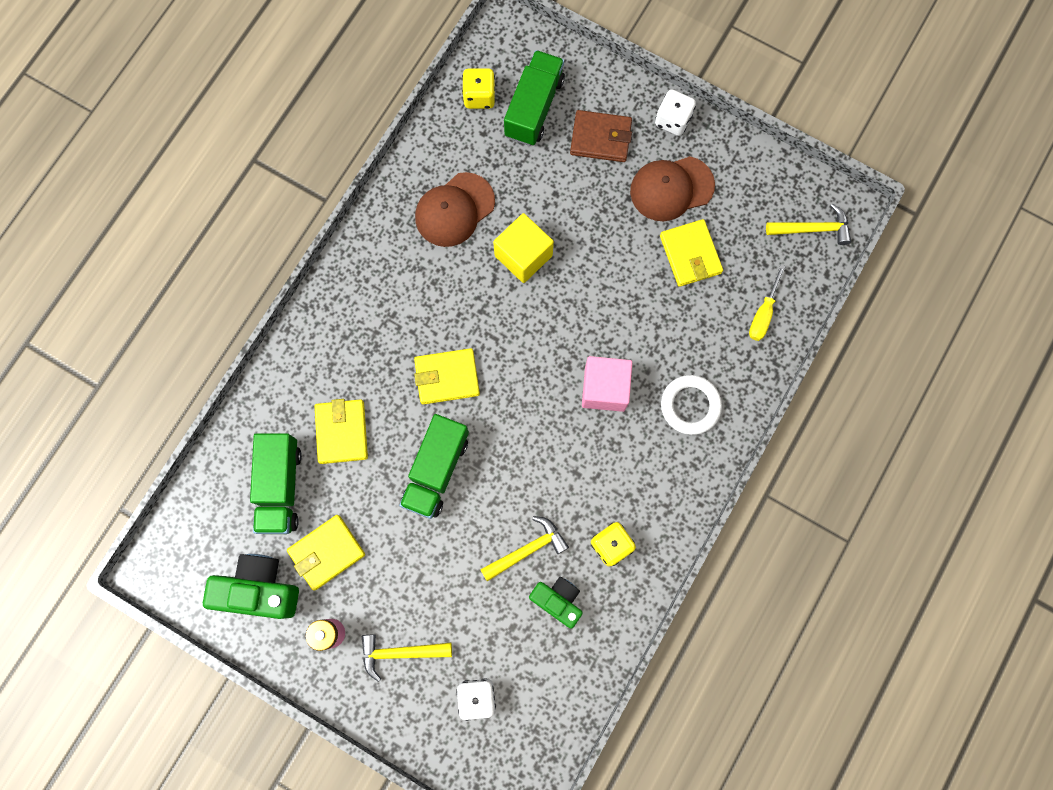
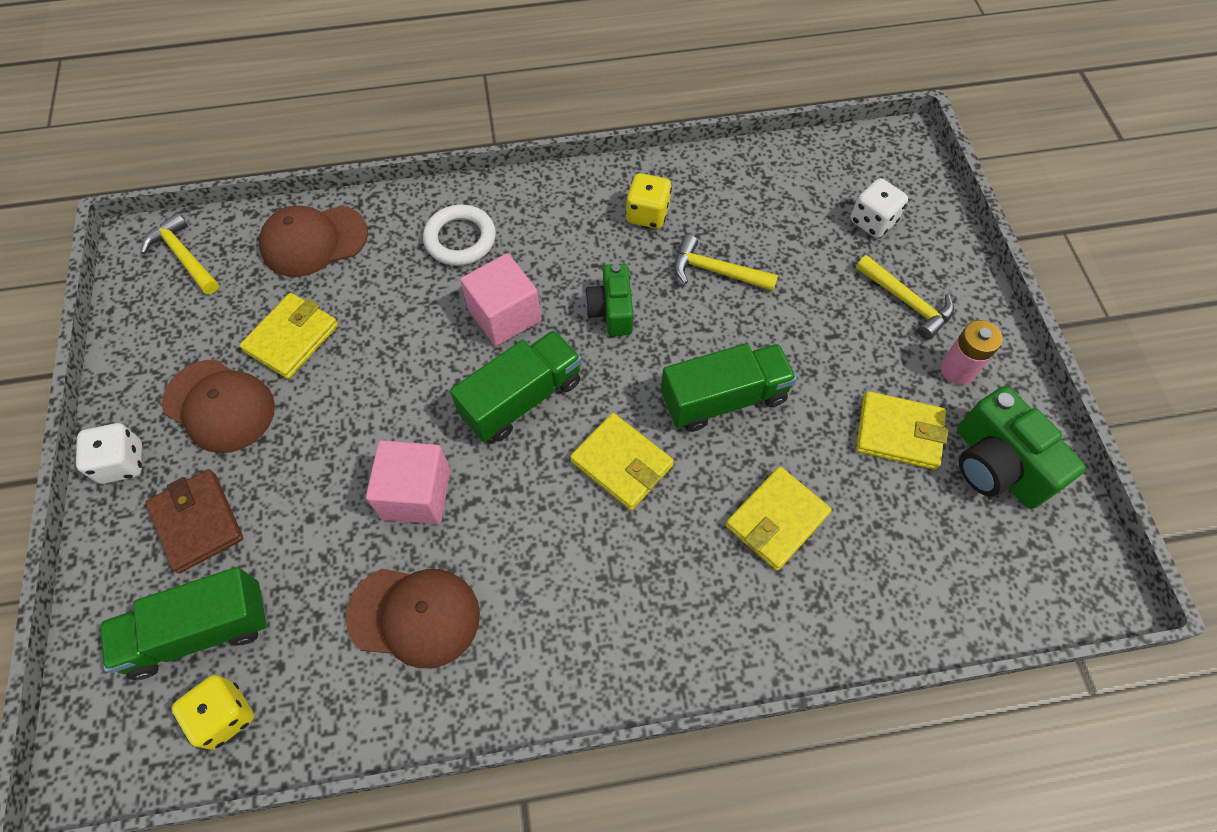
camera: 130 degrees left, 15 degrees down
green truck [250,433,302,534] -> green truck moved to [450,330,582,442]
yellow cube [493,213,554,283] -> pink cube [366,440,451,524]
green camera [529,577,583,629] -> green camera moved to [585,264,633,336]
yellow screwdriver [749,264,786,341] -> brown cap [259,206,368,277]

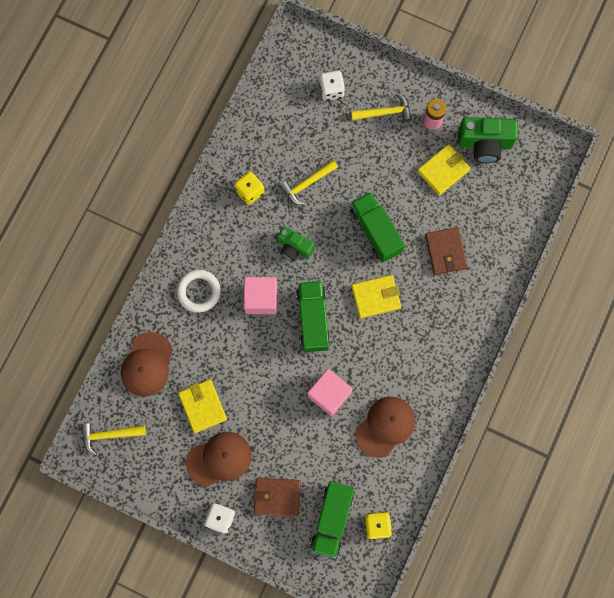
camera: 55 degrees left, 15 degrees up
green truck [661,343,797,432] -> green truck turned 45 degrees counterclockwise [350,192,405,263]
yellow wallet [725,467,832,571] -> brown wallet [425,227,468,275]

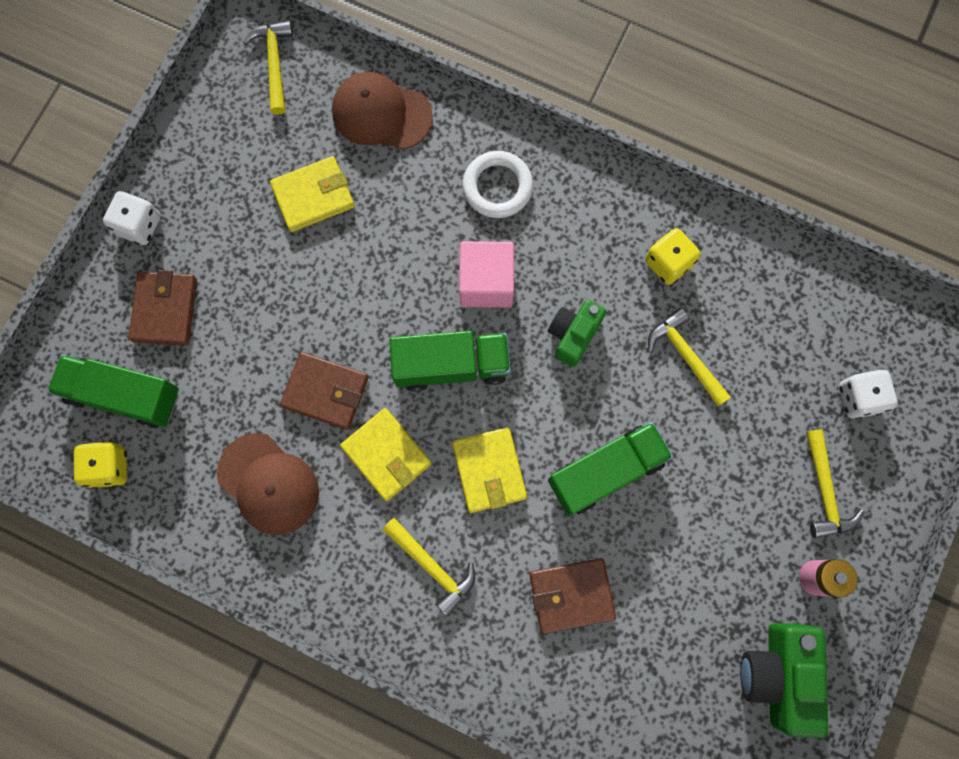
camera: 90 degrees right, 0 degrees up
brown cap [186,432,252,487] -> none
pink cube [307,369,353,416] -> brown wallet [280,352,368,430]
yellow wallet [417,144,471,195] -> yellow wallet moved to [340,408,432,501]
none -> yellow hammer [382,518,475,616]

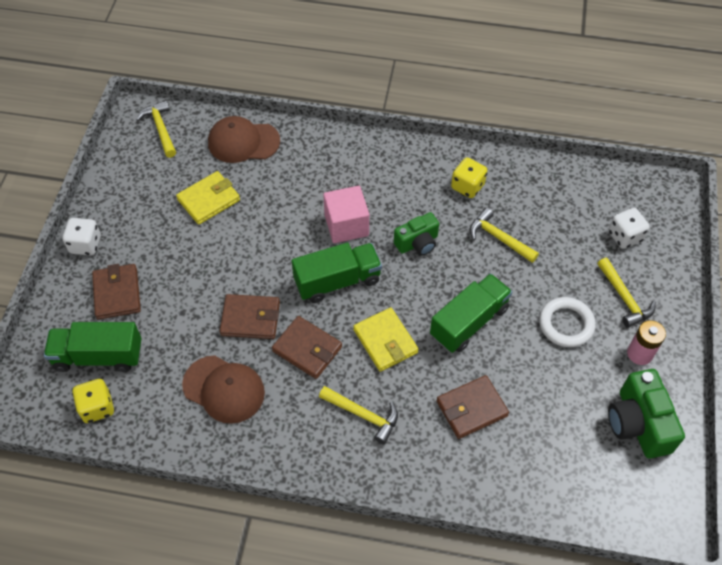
camera: 15 degrees left, 20 degrees down
yellow wallet [340,408,432,501] -> brown wallet [272,316,342,379]
white ring [462,151,533,218] -> white ring moved to [539,297,596,347]
green camera [548,300,606,367] -> green camera turned 135 degrees counterclockwise [394,212,439,256]

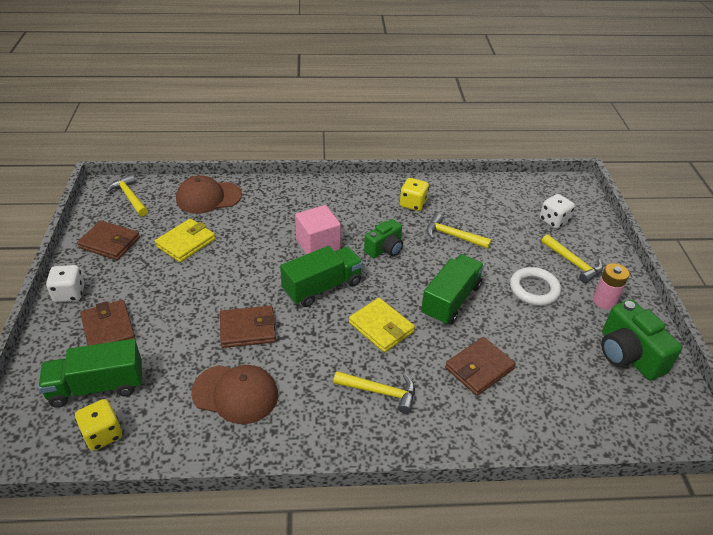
camera: 15 degrees left, 15 degrees down
brown wallet [272,316,342,379] -> brown wallet moved to [77,220,140,260]

